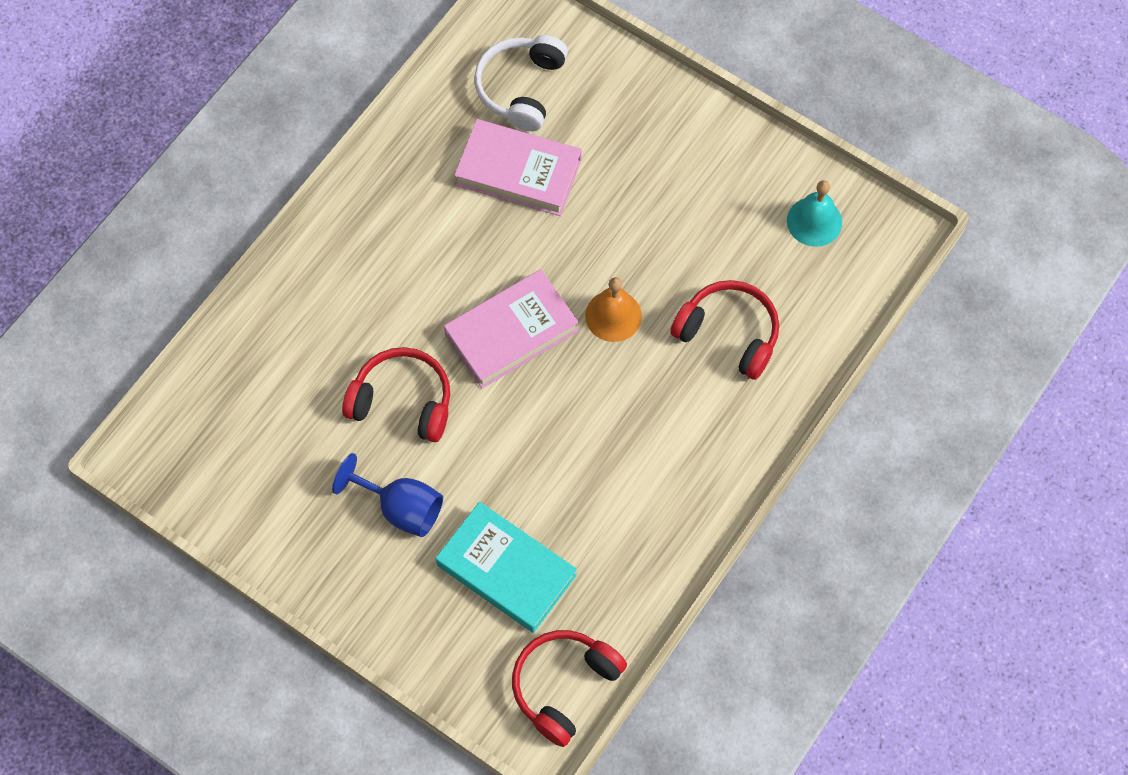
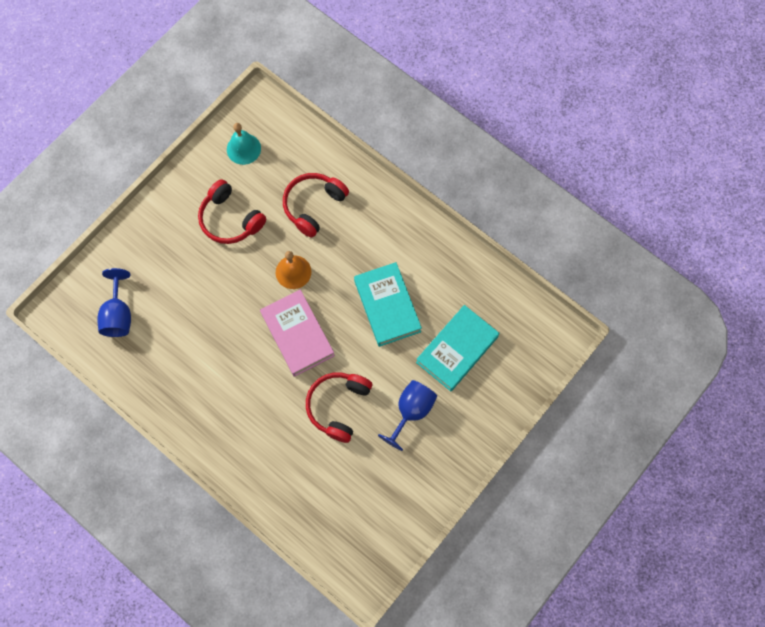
camera: 85 degrees left, 5 degrees up
pink book [454,119,582,216] -> none
white headphones [474,35,568,131] -> blue goblet [97,268,131,337]
red headphones [512,630,627,747] -> red headphones moved to [198,179,266,244]
none -> turquoise book [354,262,422,347]

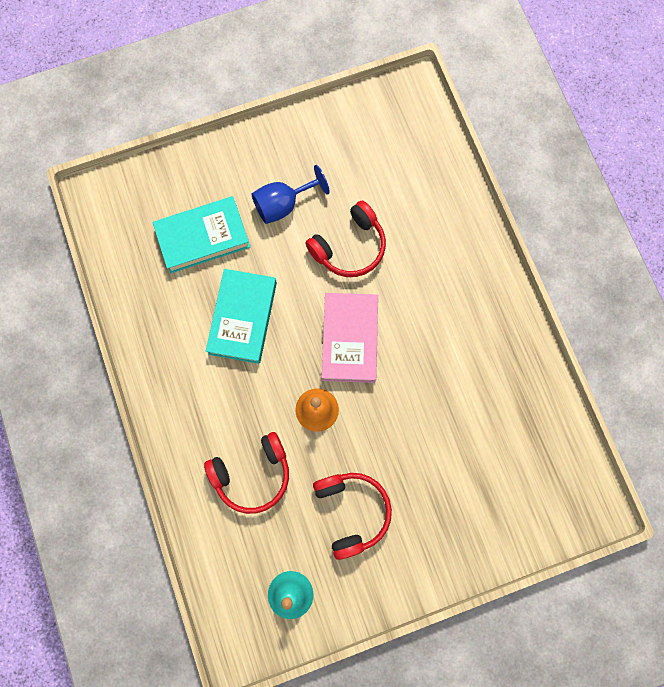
camera: 150 degrees left, 5 degrees up
blue goblet [97,268,131,337] -> none

